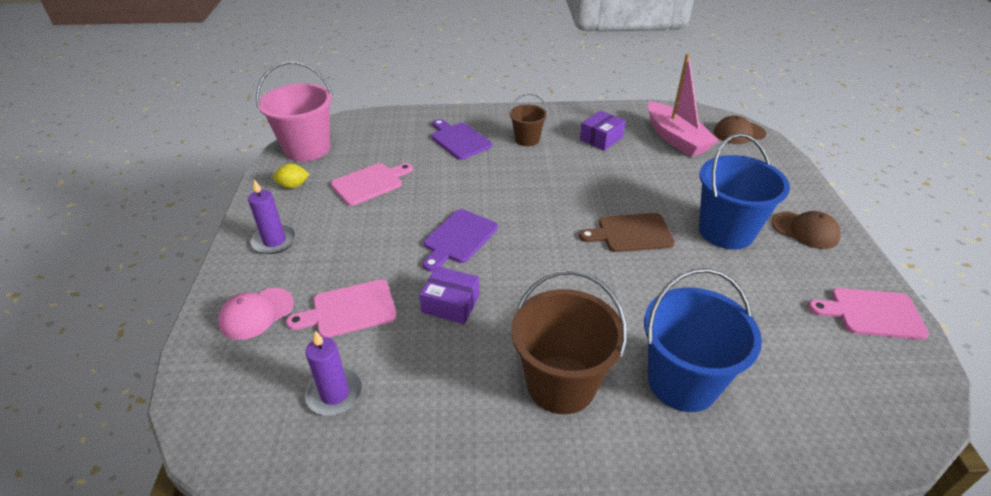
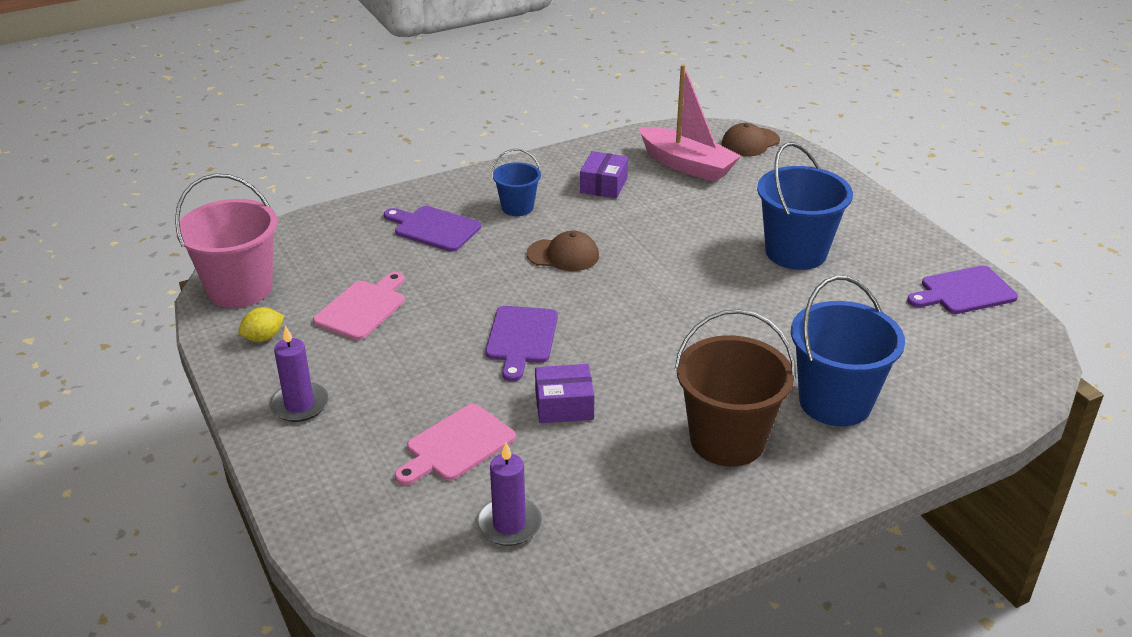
camera: 25 degrees left, 5 degrees down
pink cap [218,288,294,340] -> none
brown bucket [509,93,548,146] -> blue bucket [492,149,541,216]
brown cutting board [579,213,675,252] -> none
brown cap [772,211,841,249] -> brown cap moved to [527,231,599,271]
pink cutting board [808,288,929,340] -> purple cutting board [907,266,1018,314]

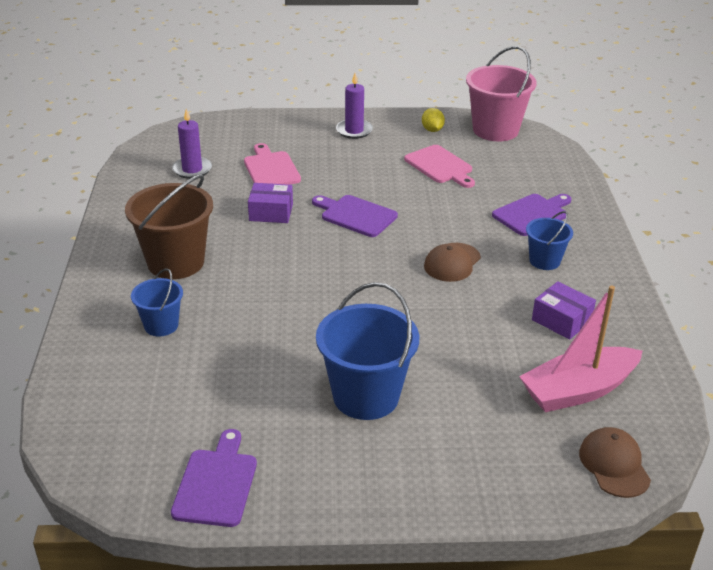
camera: 115 degrees right, 0 degrees up
purple box [535,364,595,423] -> purple box turned 75 degrees clockwise [248,183,293,223]
blue bucket [791,276,905,426] -> blue bucket [131,268,183,336], size x0.55

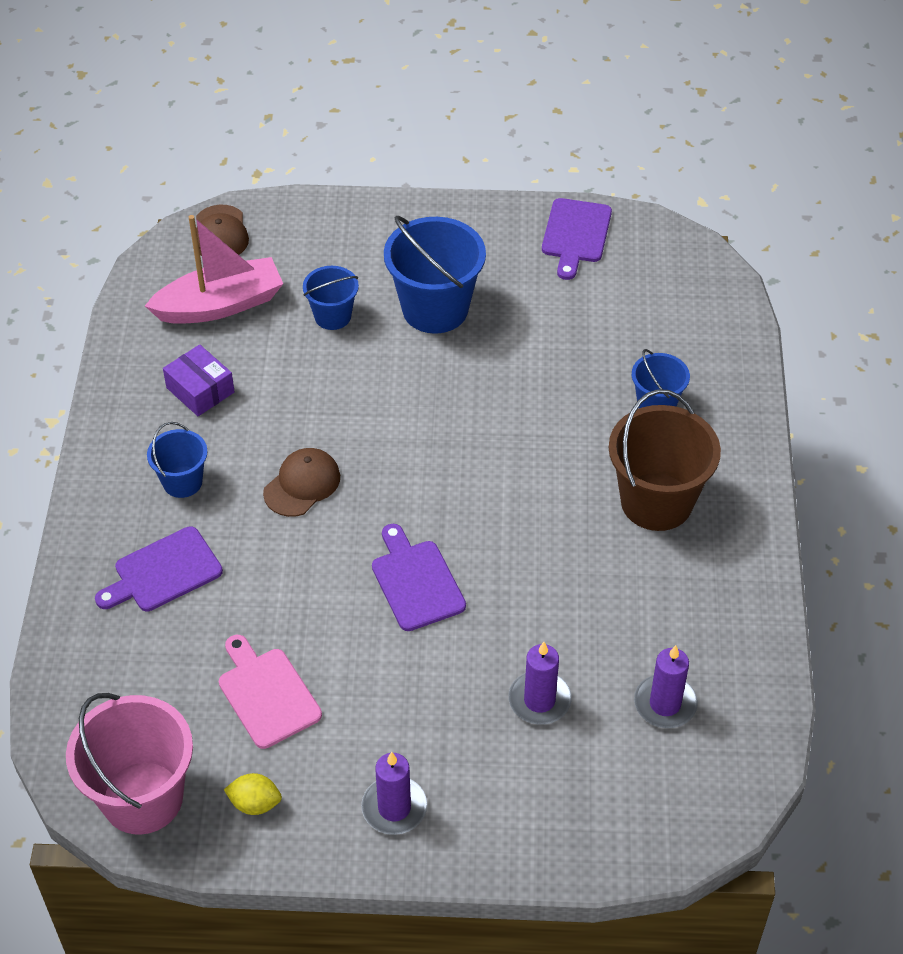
camera: 175 degrees left, 15 degrees up
pink cutting board [244,143,301,185] -> purple candle [508,642,572,725]
purple box [248,183,293,223] -> none
purple cutting board [312,195,398,237] -> purple cutting board turned 150 degrees counterclockwise [372,524,466,631]
yellow lemon [422,108,445,132] -> yellow lemon turned 75 degrees counterclockwise [224,773,282,815]
none -> blue bucket [303,266,359,330]

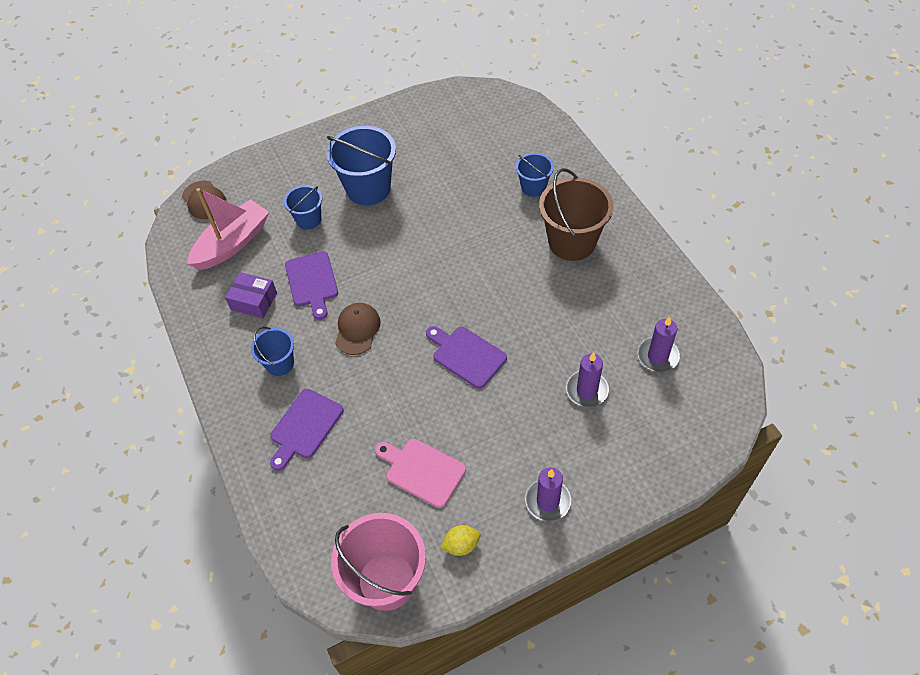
camera: 25 degrees left, 5 degrees up
purple cutting board [542,198,612,280] -> purple cutting board moved to [285,251,338,320]

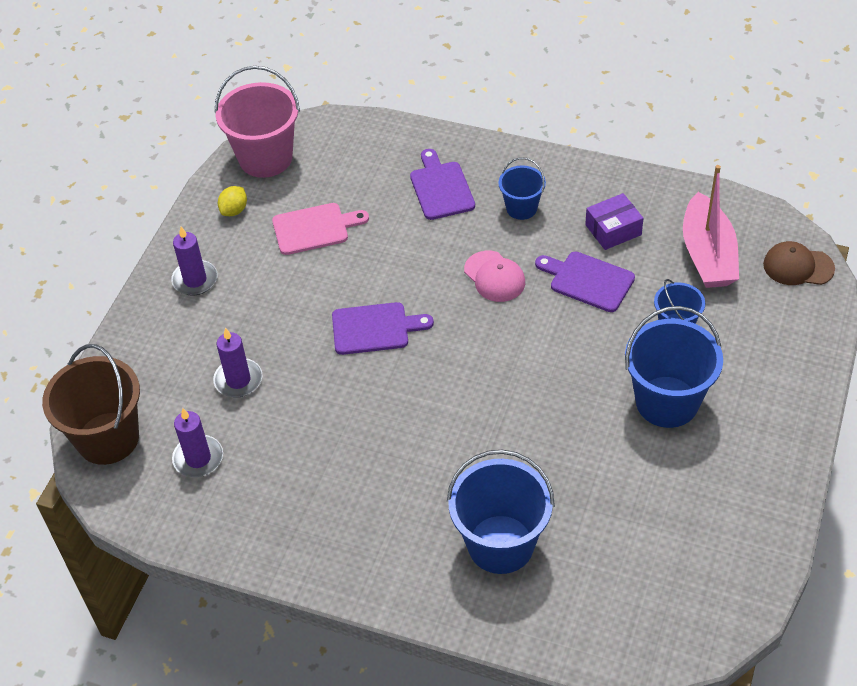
camera: 135 degrees right, 5 degrees down
brown cap [335,303,381,355] -> pink cap [464,251,525,302]
blue bucket [516,153,554,197] -> blue bucket [447,450,555,574], size x1.81
brown bucket [539,168,614,261] -> brown bucket moved to [42,344,140,465]

